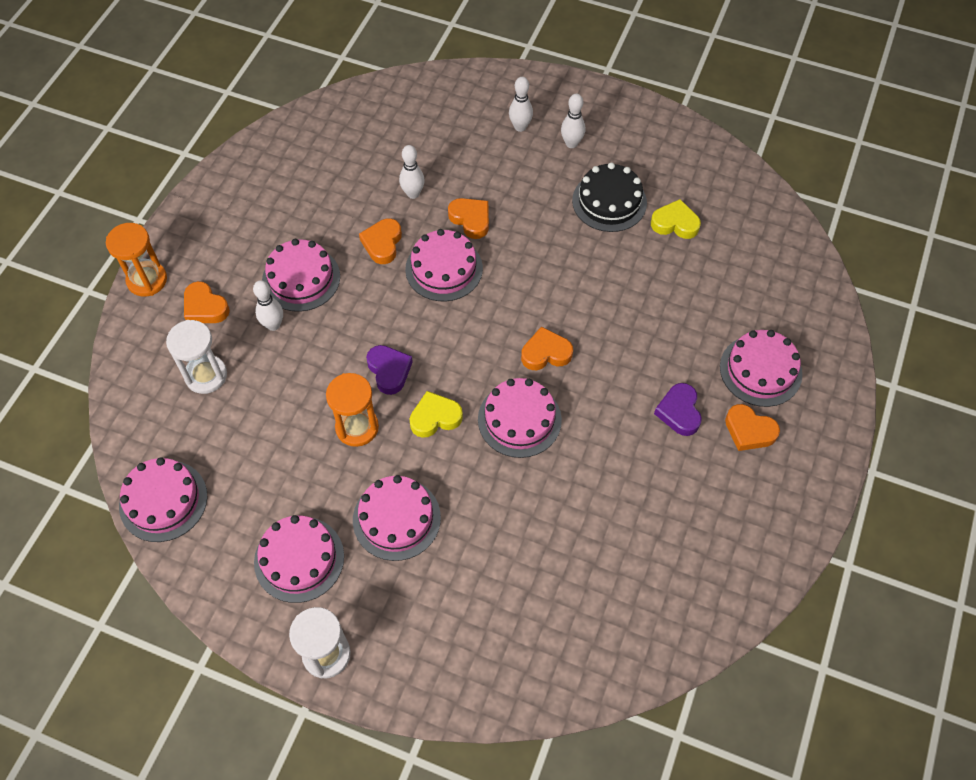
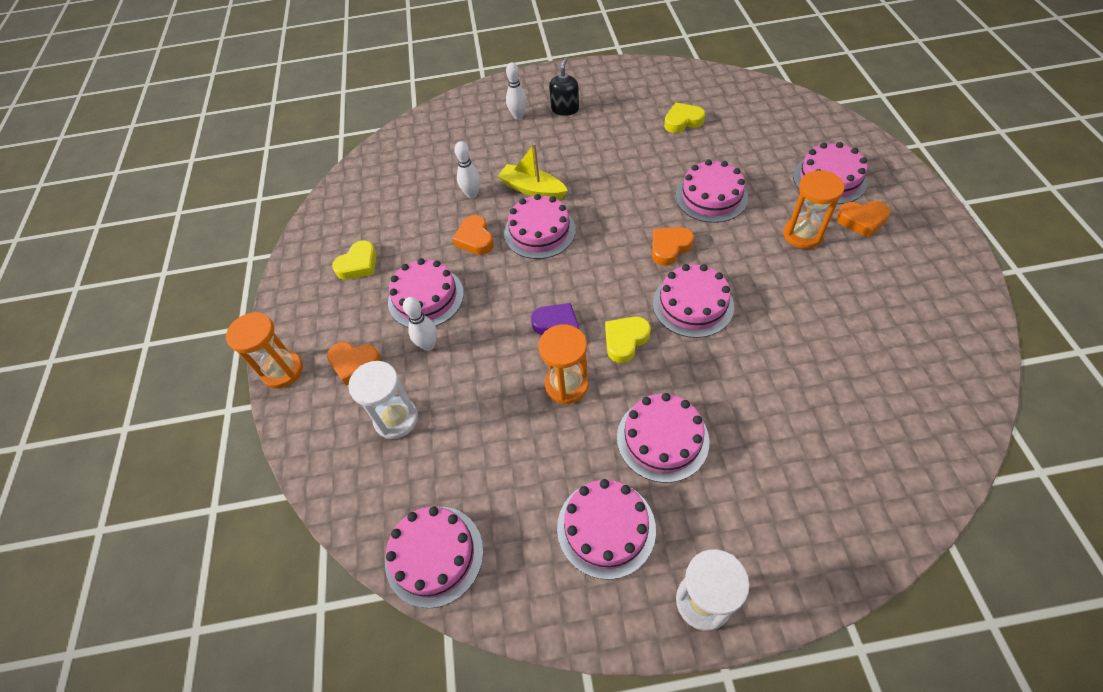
camera: 25 degrees left, 5 degrees down
orange heart [448,198,489,239] -> yellow boat [497,143,568,199]
white bowling pin [561,94,585,148] -> black soap dispenser [549,58,579,116]
black cake [572,162,647,232] -> none
purple heart [654,383,702,436] -> orange hourglass [783,170,844,249]
none -> yellow heart [332,240,377,280]
none -> pink cake [676,160,748,223]

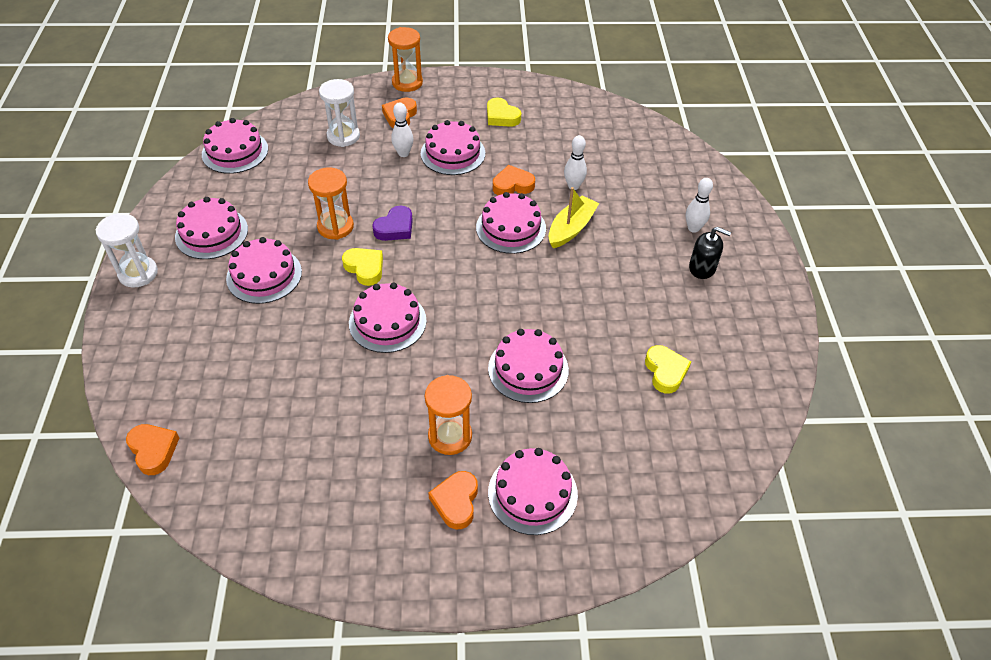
camera: 90 degrees right, 5 degrees down
orange heart [652,227,694,266] -> orange heart moved to [126,424,179,475]

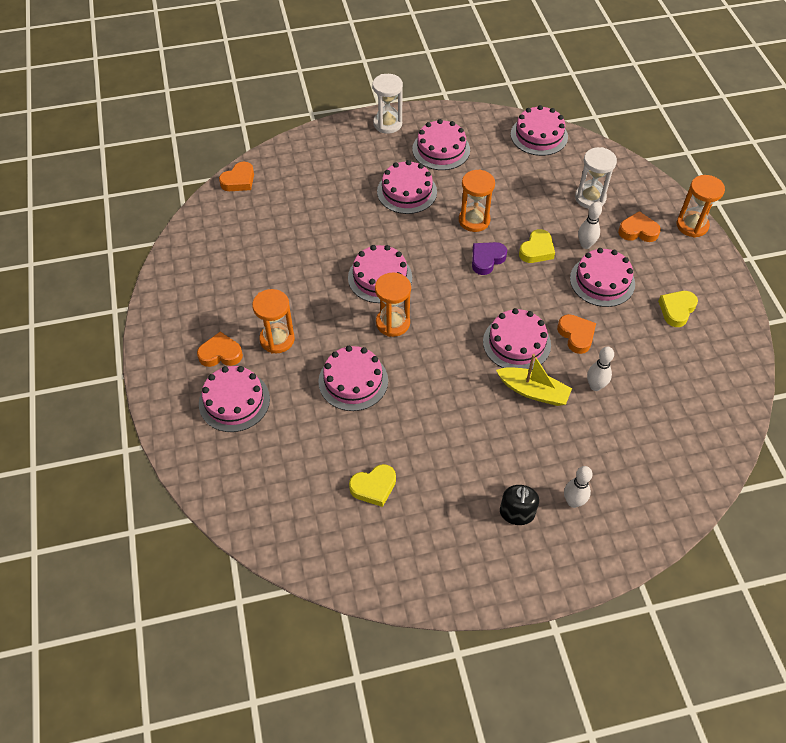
camera: 80 degrees right, 5 degrees up
yellow heart [342,248,383,286] -> yellow heart moved to [519,229,555,263]
purple heart [372,206,413,241] -> purple heart turned 105 degrees clockwise [472,242,507,275]
none -> orange hourglass [375,273,411,337]

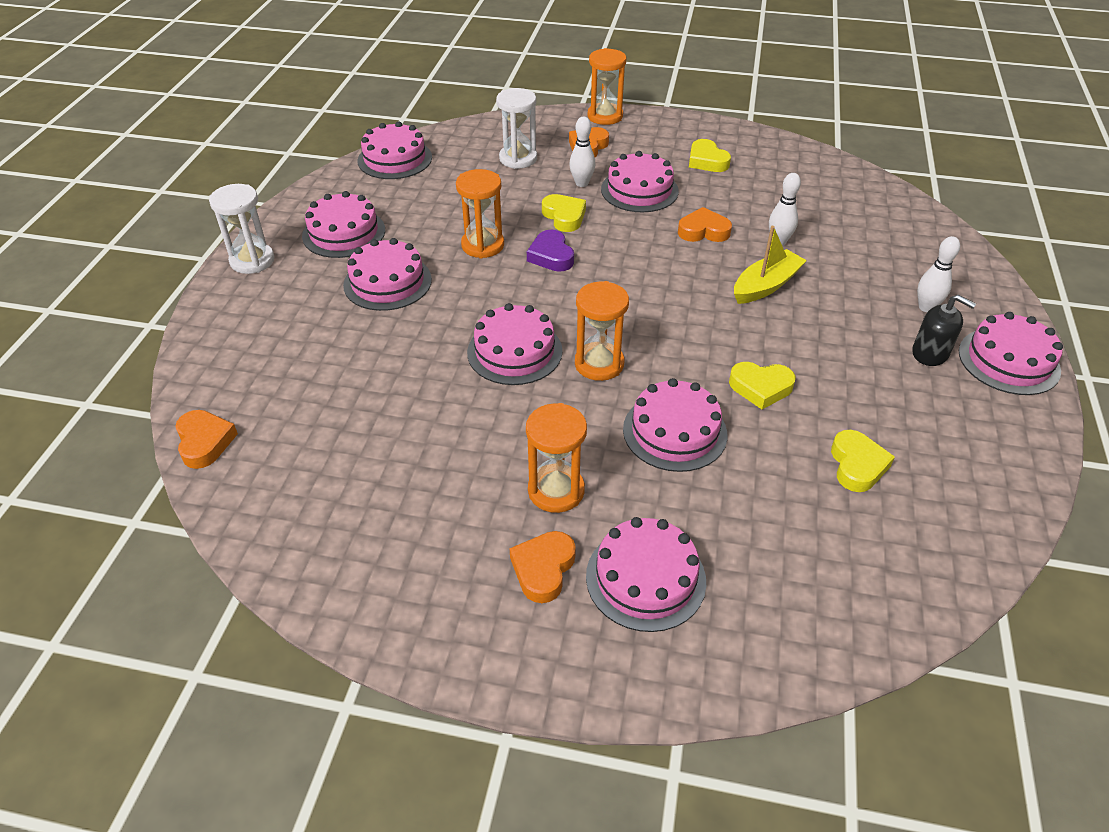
camera: 65 degrees left, 10 degrees down
pink cake [483,308,551,369] -> pink cake moved to [959,312,1063,395]
none -> yellow heart [729,362,796,409]

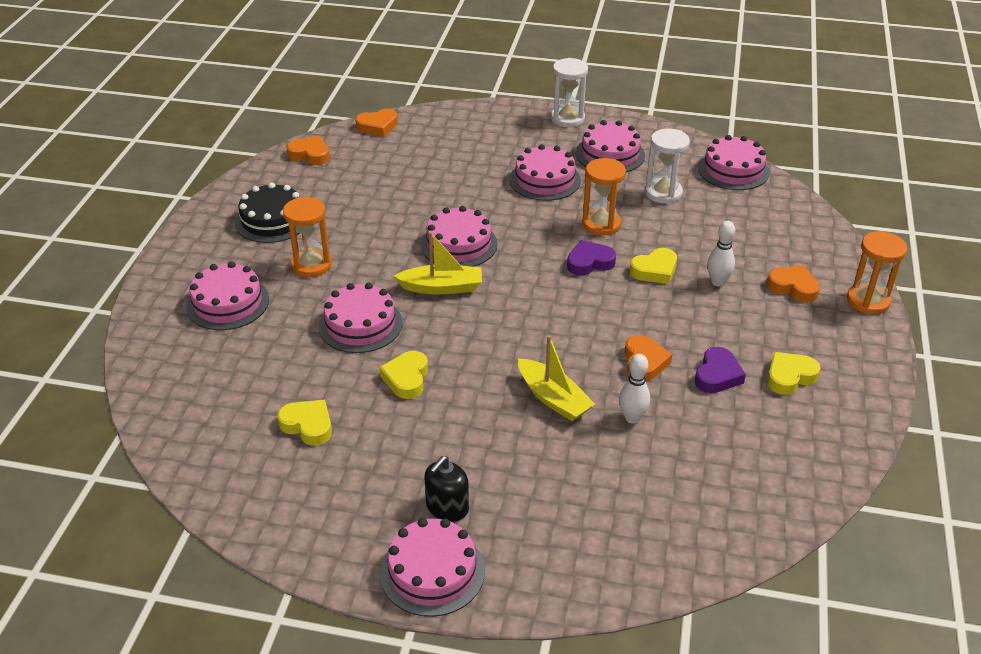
camera: 90 degrees right, 5 degrees down
white hourglass [496,88,537,169] -> white hourglass moved to [645,129,690,204]
orange heart [509,531,576,603] -> orange heart moved to [286,136,330,165]
orange hourglass [575,281,629,381] -> yellow boat [394,232,482,295]
pink cake [601,151,679,212] -> none
yellow heart [831,430,895,492] -> yellow heart turned 150 degrees counterclockwise [277,400,332,446]
white bowling pin [917,236,960,312] -> none
none -> black cake [235,183,300,243]
none -> purple heart [695,347,746,393]

